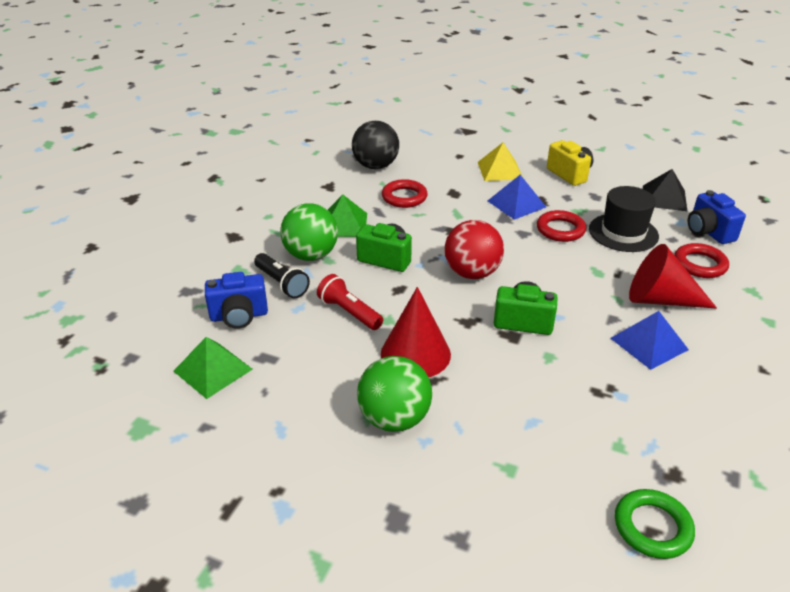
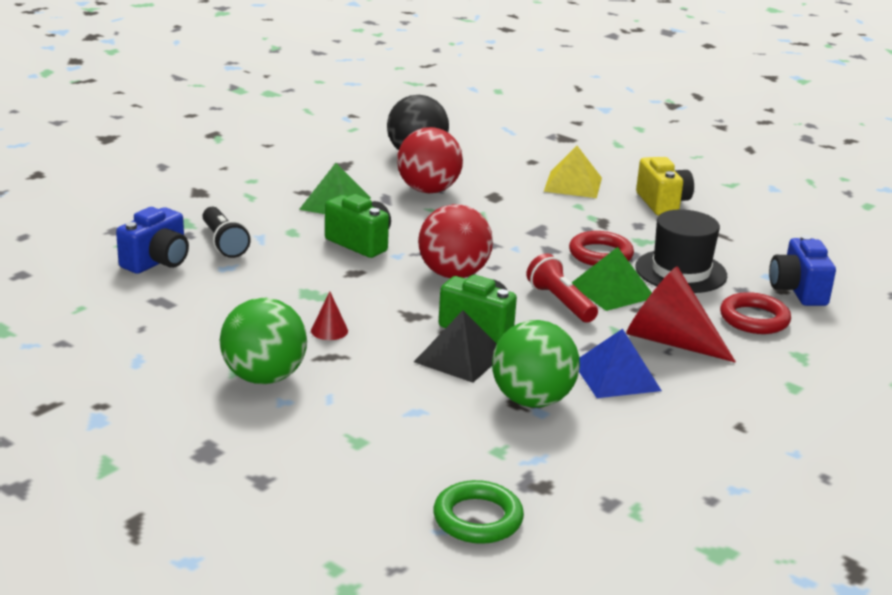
camera: 15 degrees right, 10 degrees down
green pyramid [173,337,253,399] -> green pyramid moved to [572,247,652,311]
blue camera [205,272,268,329] -> blue camera turned 60 degrees counterclockwise [116,207,189,274]
green ball [280,203,338,261] -> green ball moved to [492,320,580,408]
red flashlight [317,274,383,330] -> red flashlight moved to [526,253,598,323]
red cone [381,287,451,377] -> red cone [311,292,348,340], size x0.44
red ring [382,179,427,208] -> red ball [397,127,463,193]
blue pyramid [488,175,546,220] -> none
black pyramid [643,169,687,211] -> black pyramid moved to [414,311,497,383]

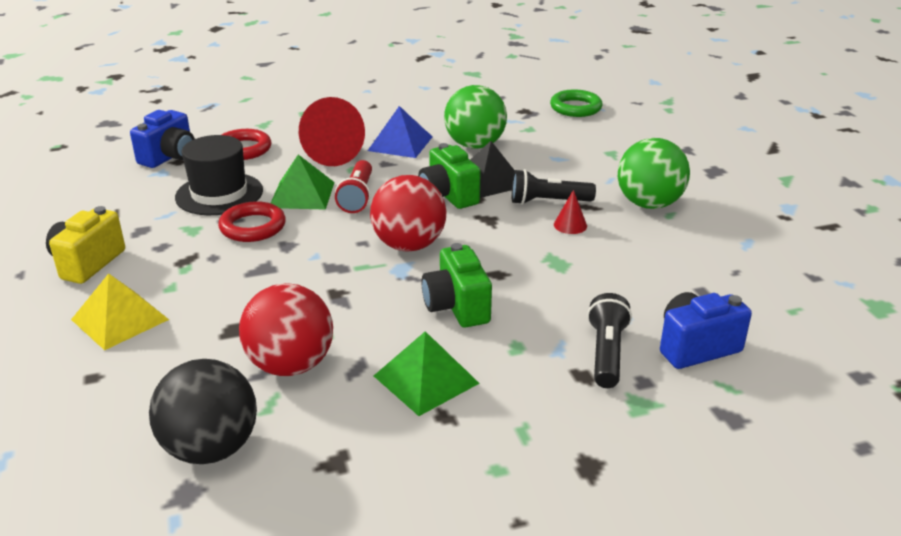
camera: 145 degrees left, 5 degrees up
none -> black flashlight [511,169,596,205]

